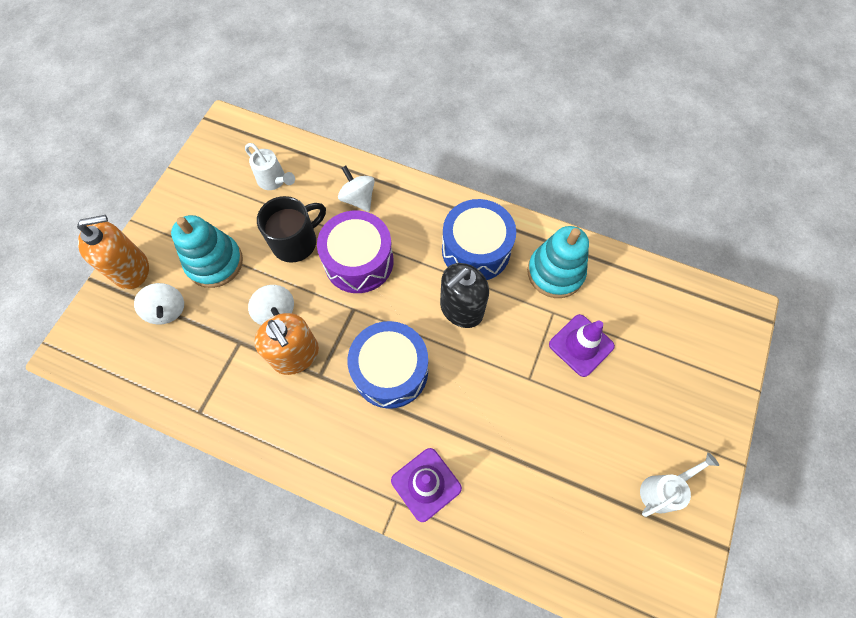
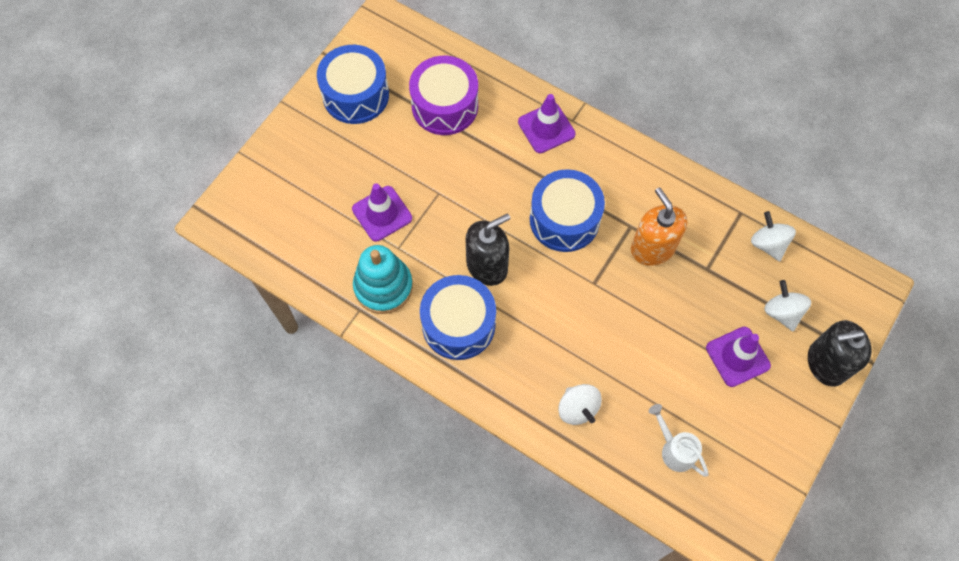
camera: 170 degrees left, 0 degrees up
orange soap dispenser [77,215,149,289] -> black soap dispenser [808,320,872,387]
turquoise stacking toy [171,215,243,288] -> purple traffic cone [706,327,771,387]
white spinning top [248,285,294,325] -> white spinning top moved to [751,211,796,262]
black mug [257,196,326,263] -> none
purple drum [317,211,394,293] -> purple drum moved to [409,56,478,135]
white watering can [640,452,719,517] -> blue drum [317,45,389,124]

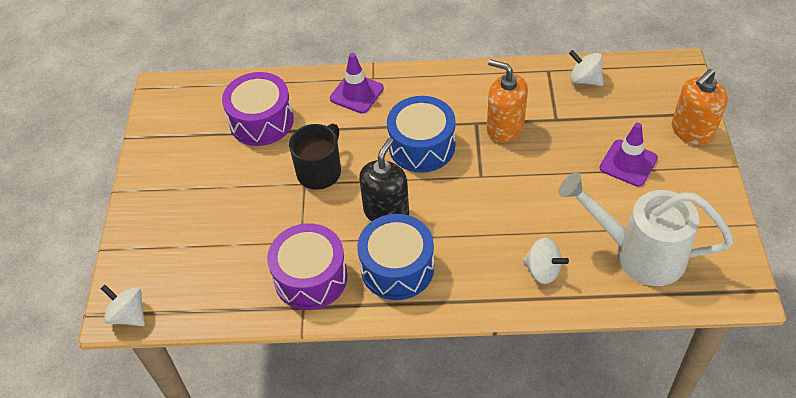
camera: 30 degrees left, 15 degrees down
blue drum [317,45,389,124] -> none
purple traffic cone [352,183,412,242] -> none
turquoise stacking toy [353,245,413,314] -> purple drum [267,223,348,310]
white watering can [649,404,709,477] -> white watering can [558,172,734,286], size x2.09
white spinning top [764,280,811,331] -> white spinning top moved to [101,285,145,326]
black soap dispenser [808,320,872,387] -> orange soap dispenser [672,69,728,145]
none -> black mug [289,124,341,190]

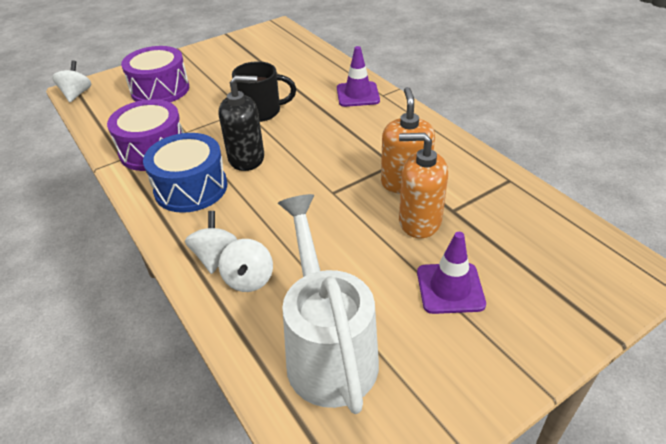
camera: 55 degrees right, 10 degrees down
purple drum [222,72,294,146] -> purple drum moved to [121,46,189,102]
blue drum [387,96,456,173] -> none
white spinning top [569,50,603,86] -> white spinning top moved to [185,211,237,274]
orange soap dispenser [672,69,728,145] -> orange soap dispenser moved to [399,133,448,238]

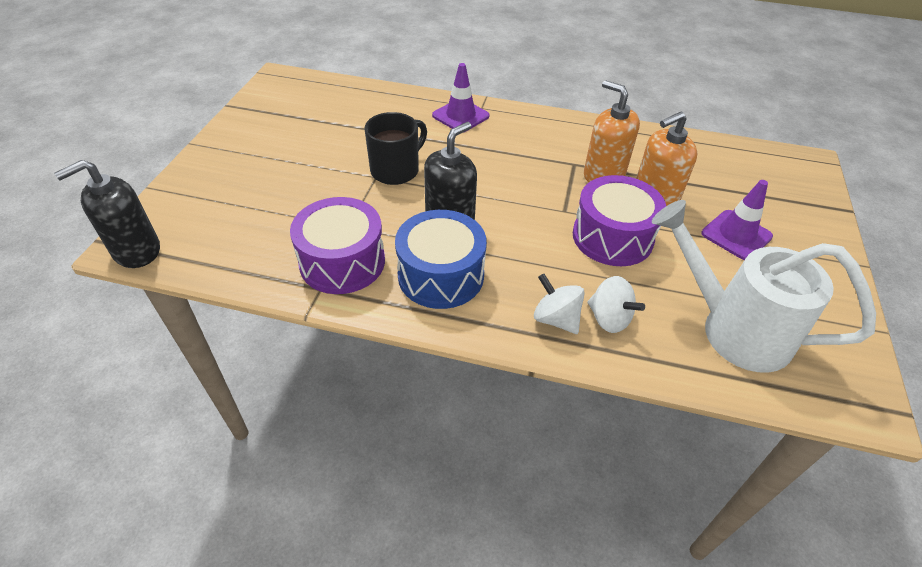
camera: 45 degrees left, 5 degrees up
white spinning top [52,60,91,102] -> black soap dispenser [54,160,160,268]
purple drum [121,46,189,102] -> purple drum moved to [573,175,666,266]

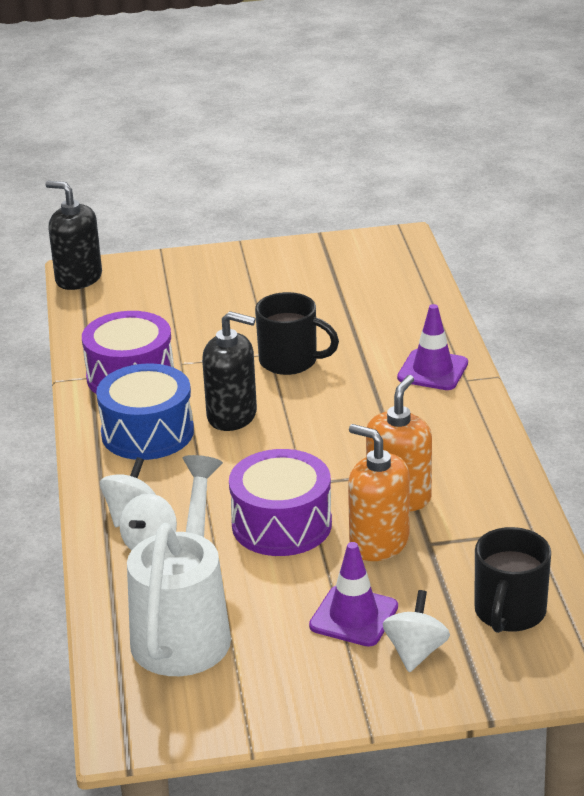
camera: 70 degrees right, 15 degrees down
none -> white spinning top [383,590,450,672]
none -> black mug [474,527,551,633]

